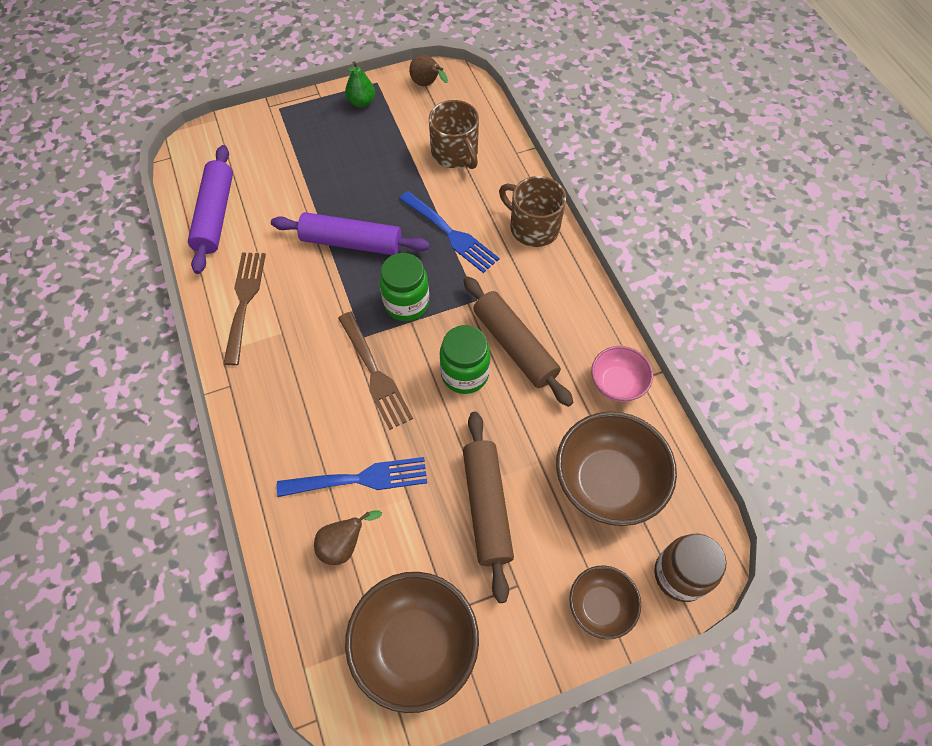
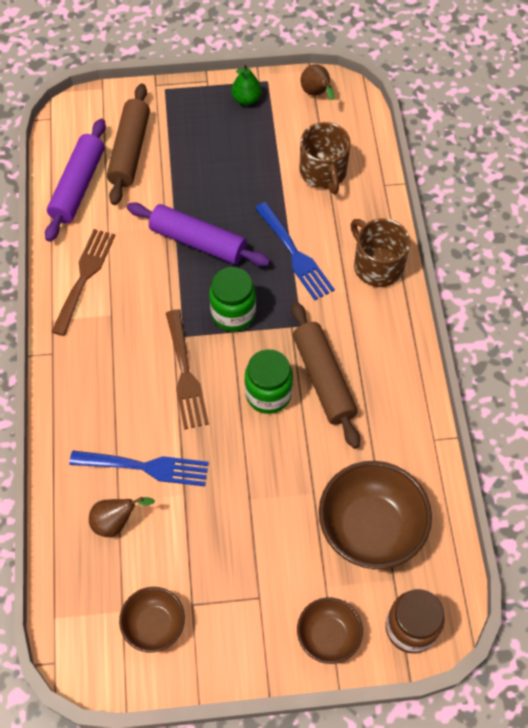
camera: 15 degrees right, 0 degrees up
brown bowl [345,572,479,713] -> brown bowl [119,587,185,653], size x0.56
brown rolling pin [463,412,514,603] -> brown rolling pin moved to [107,84,150,205]
pink bowl [591,346,653,402] -> none

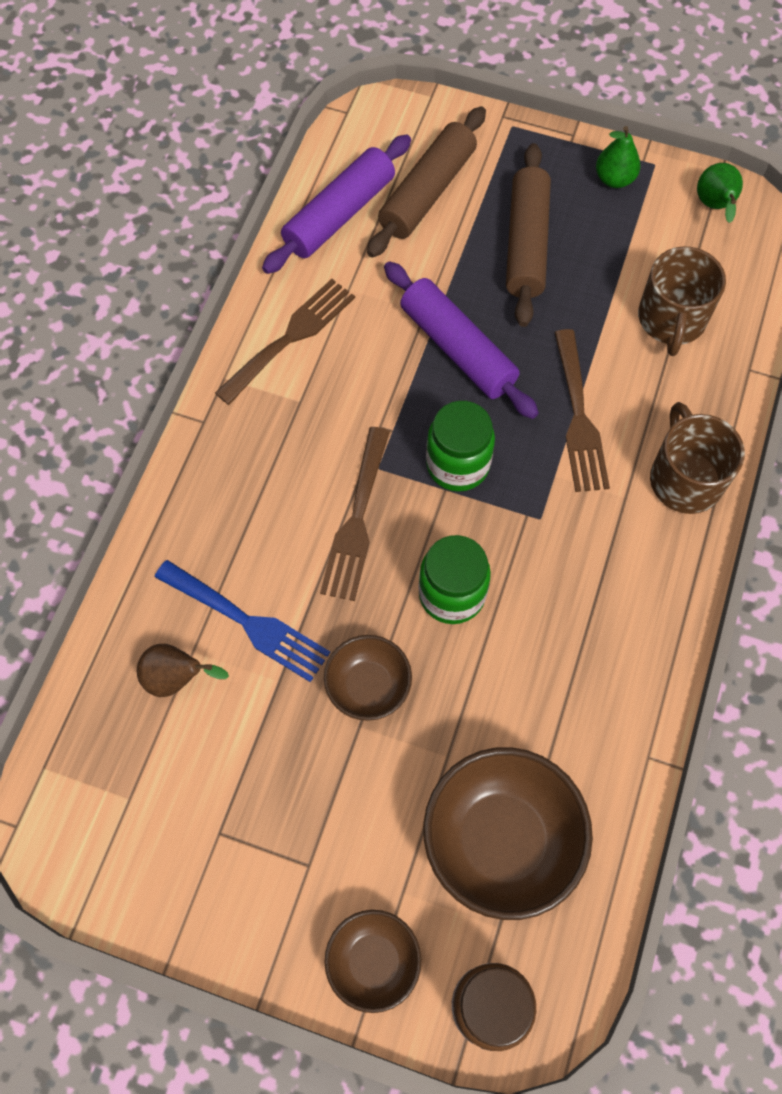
camera: 25 degrees right, 5 degrees up
brown bowl [119,587,185,653] -> brown bowl moved to [324,635,412,721]
blue fork [255,202,335,300] -> brown fork [554,329,610,492]
brown rolling pin [291,301,360,449] -> brown rolling pin moved to [506,143,551,327]
brown pear [301,64,334,100] -> green pear [697,163,743,223]

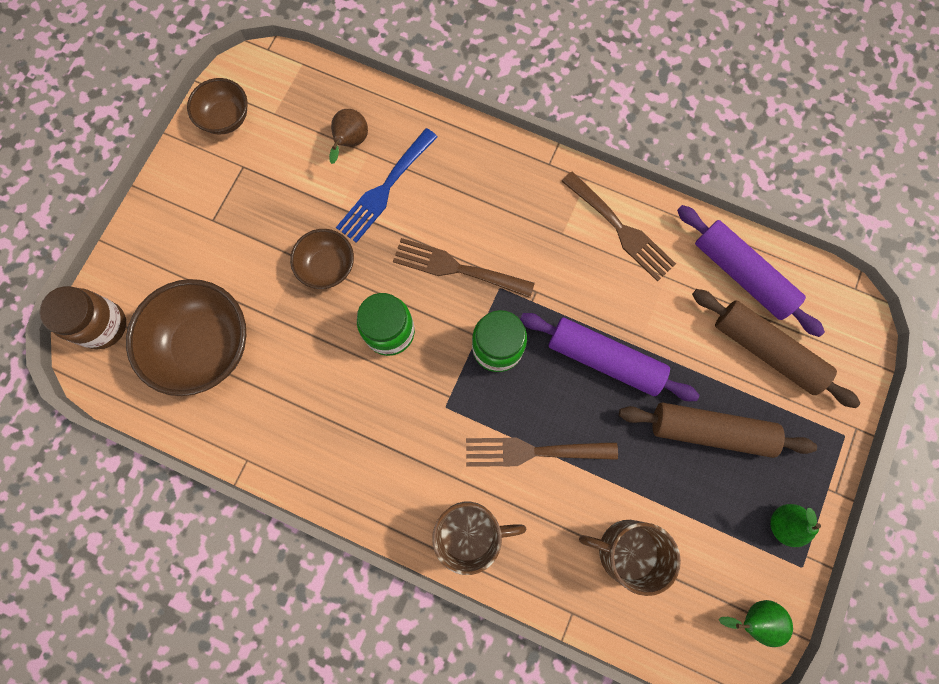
camera: 95 degrees right, 10 degrees up
brown bowl [325,910,421,1013] -> brown bowl moved to [187,78,248,134]
purple rolling pin [384,261,539,419] -> purple rolling pin turned 60 degrees clockwise [520,313,699,401]

